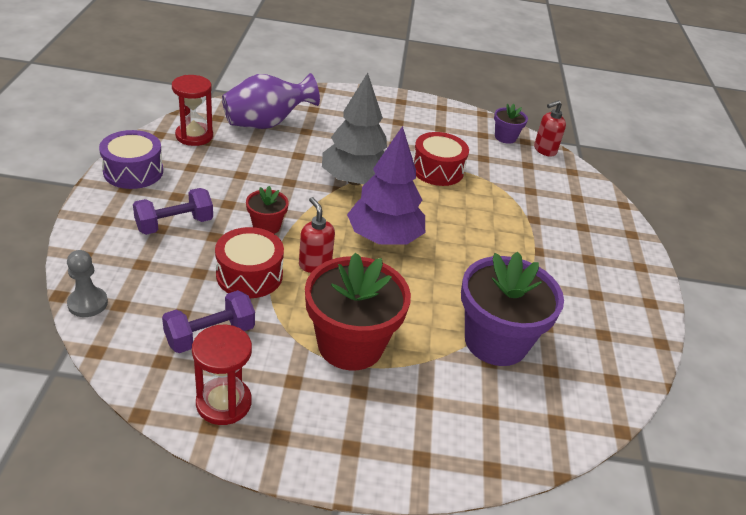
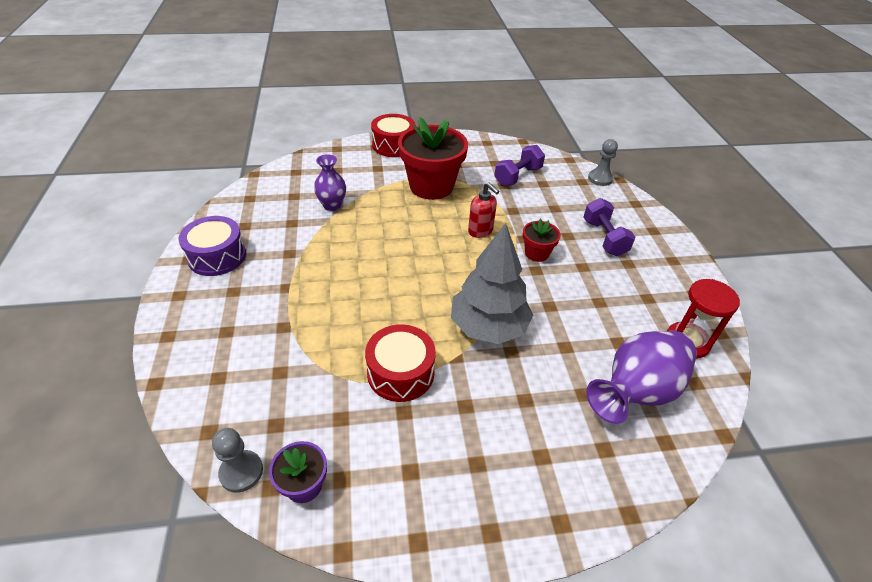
camera: 170 degrees right, 5 degrees up
purple drum [99,130,163,189] -> purple drum moved to [178,216,246,276]
purple dumbbell [133,188,213,235] -> purple dumbbell turned 60 degrees counterclockwise [584,198,635,256]
red hourglass [192,325,252,425] -> none
red drum [215,227,284,298] -> red drum moved to [371,114,416,157]
purple tree [347,126,425,245] -> none
purple flower pot [461,251,564,366] -> purple vase [314,154,346,211]
red soap dispenser [534,100,566,157] -> grey pawn [212,428,263,493]

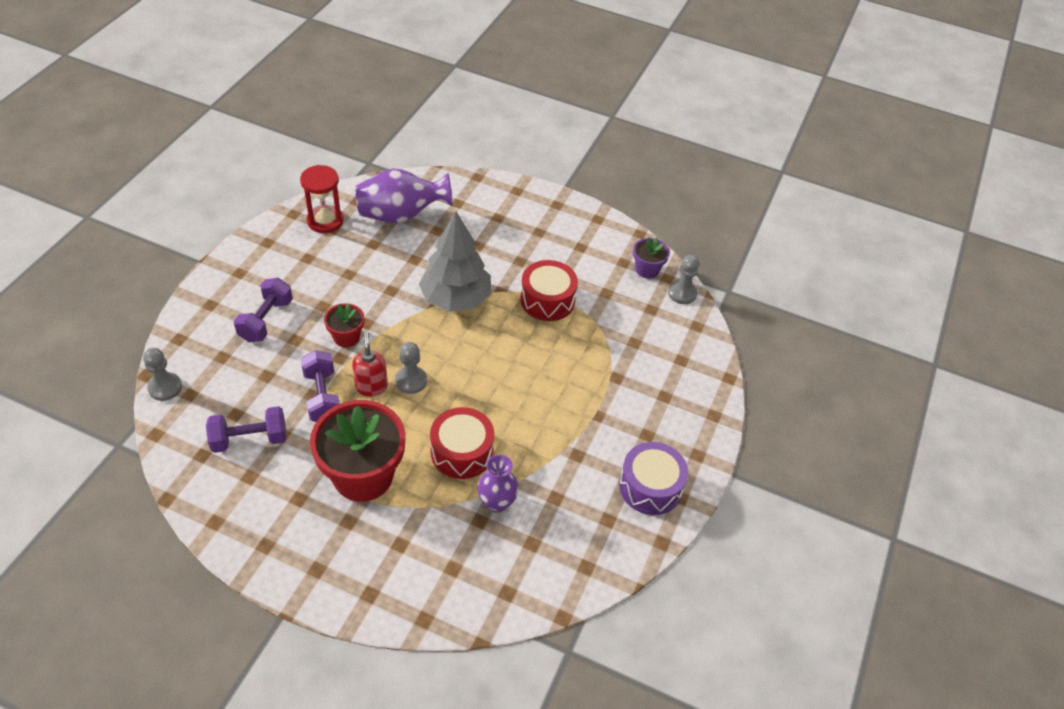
camera: 150 degrees left, 5 degrees up
red drum [371,114,416,157] -> red drum moved to [430,407,494,479]
none -> purple dumbbell [301,350,340,422]
none -> grey pawn [395,342,427,394]

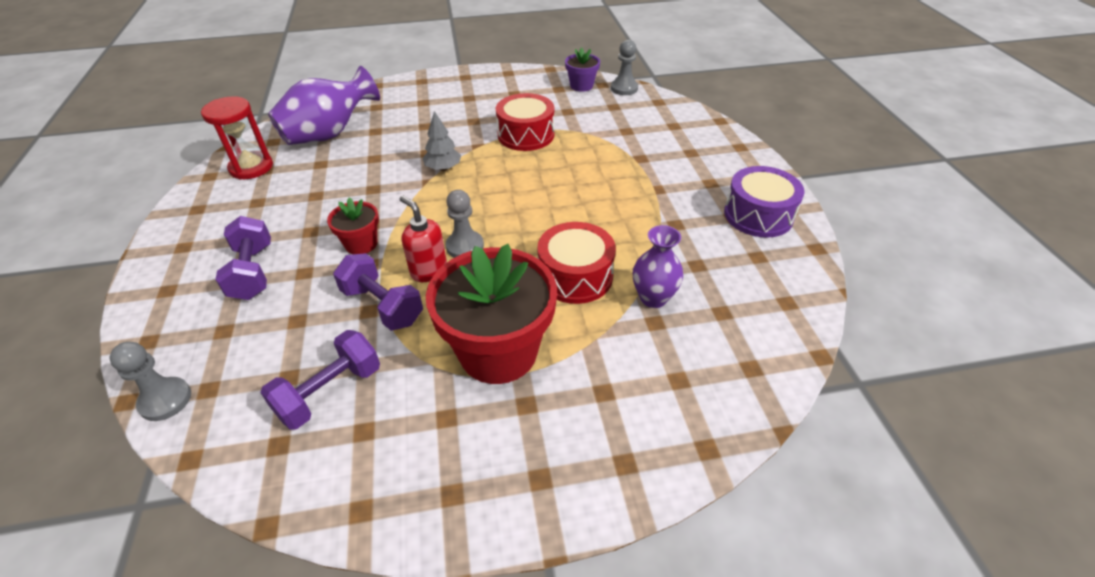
camera: 30 degrees left, 5 degrees down
grey tree [419,211,491,312] -> grey tree [423,111,461,171], size x0.48

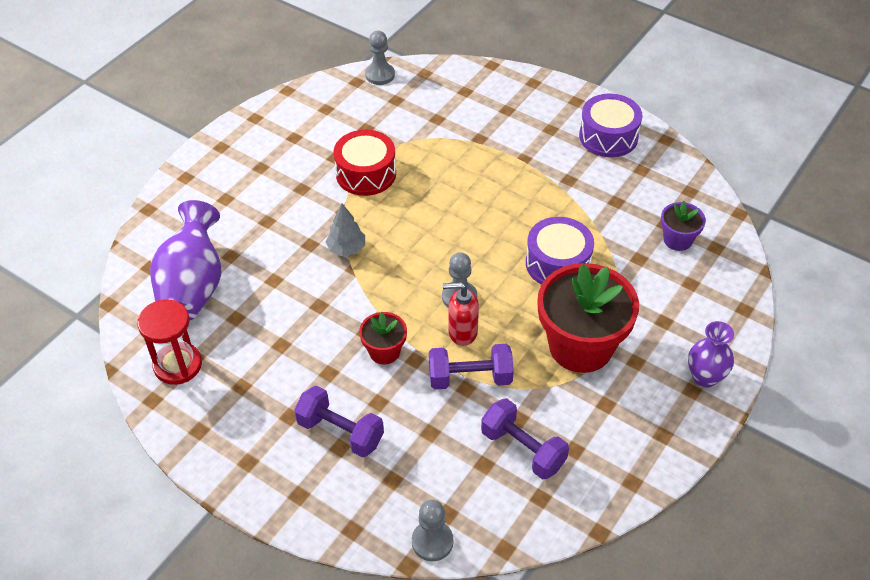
camera: 45 degrees left, 5 degrees up
purple dumbbell [261,330,380,430] -> purple dumbbell turned 45 degrees counterclockwise [481,398,569,480]
red drum [537,222,616,304] -> purple drum [526,217,594,285]
purple flower pot [565,47,600,92] -> purple flower pot moved to [661,201,706,251]
purple vase [633,225,683,308] -> purple vase moved to [688,321,734,388]

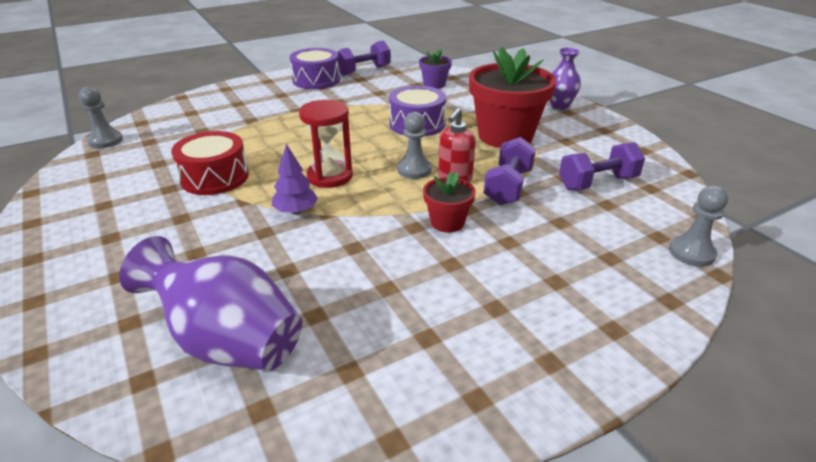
camera: 65 degrees left, 15 degrees down
red hourglass [137,299,202,385] -> red hourglass moved to [299,100,353,188]
purple dumbbell [294,386,384,457] -> purple dumbbell moved to [337,41,391,76]
grey tree [325,204,365,256] -> purple tree [272,144,318,214]

